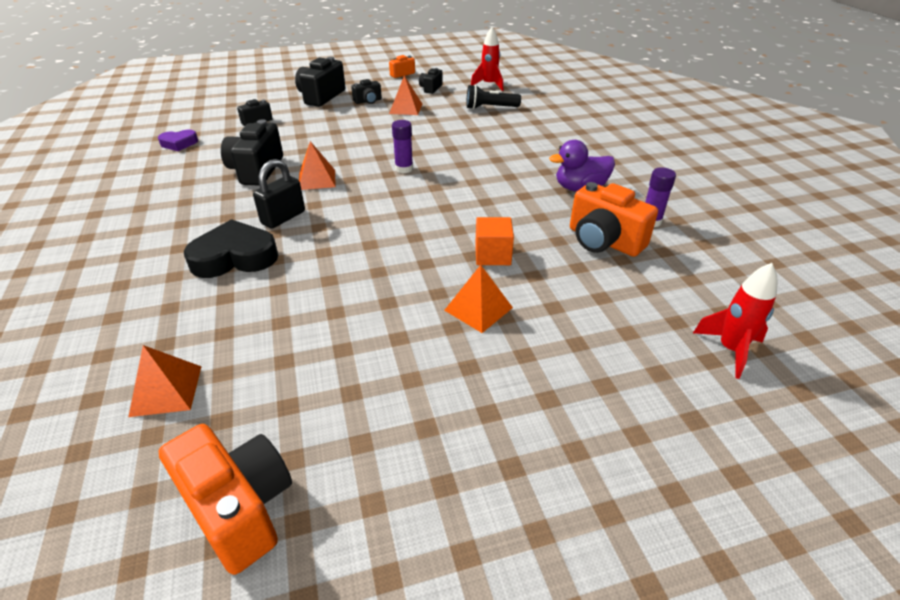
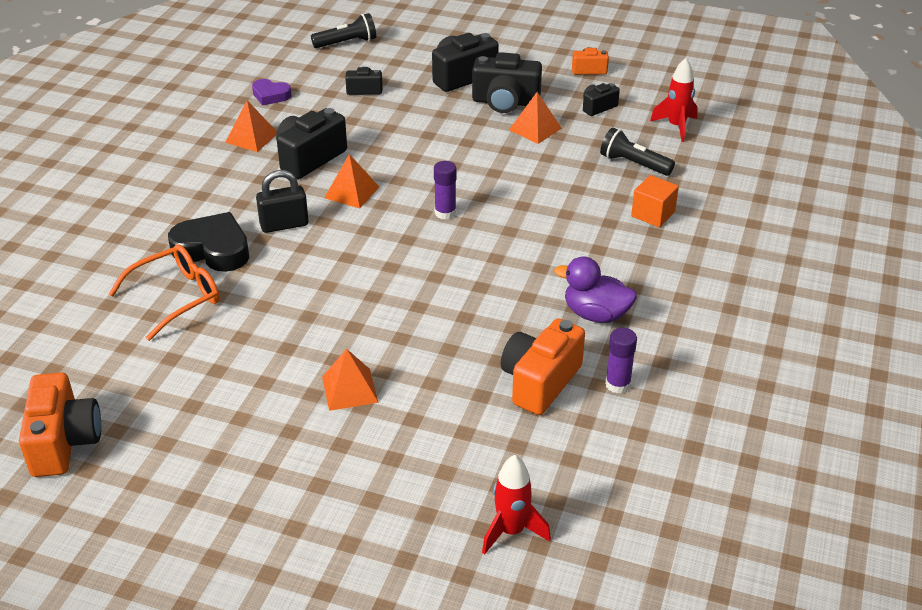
camera: 35 degrees right, 0 degrees up
orange pyramid [128,345,202,417] -> orange pyramid moved to [225,101,277,152]
black camera [351,79,382,104] -> black camera [472,52,542,113], size x1.85
orange cube [475,217,514,265] -> orange cube moved to [631,175,679,228]
orange camera [570,182,658,257] -> orange camera turned 45 degrees clockwise [501,319,585,415]
none -> orange glasses [109,244,220,341]
none -> black flashlight [311,13,376,48]

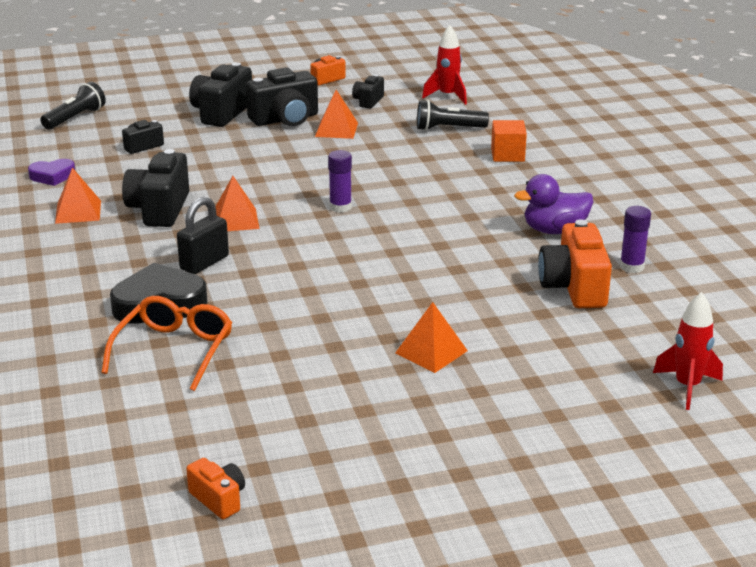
camera: 35 degrees left, 10 degrees down
orange camera [19,373,101,477] -> orange camera [186,458,245,519], size x0.54

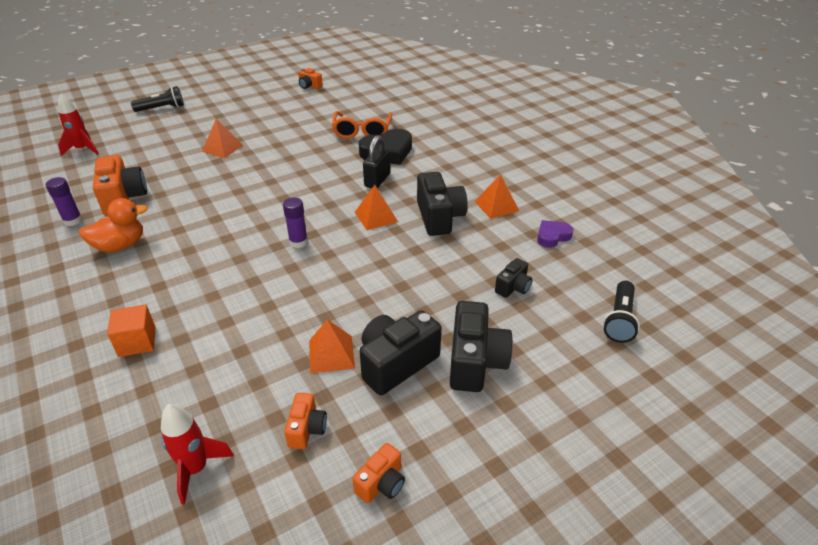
camera: 165 degrees right, 10 degrees up
black camera [352,74,384,109] -> orange camera [284,393,327,449]
black flashlight [417,100,489,131] -> black flashlight moved to [131,86,184,112]
purple duck [514,174,593,234] -> orange duck [79,198,148,252]

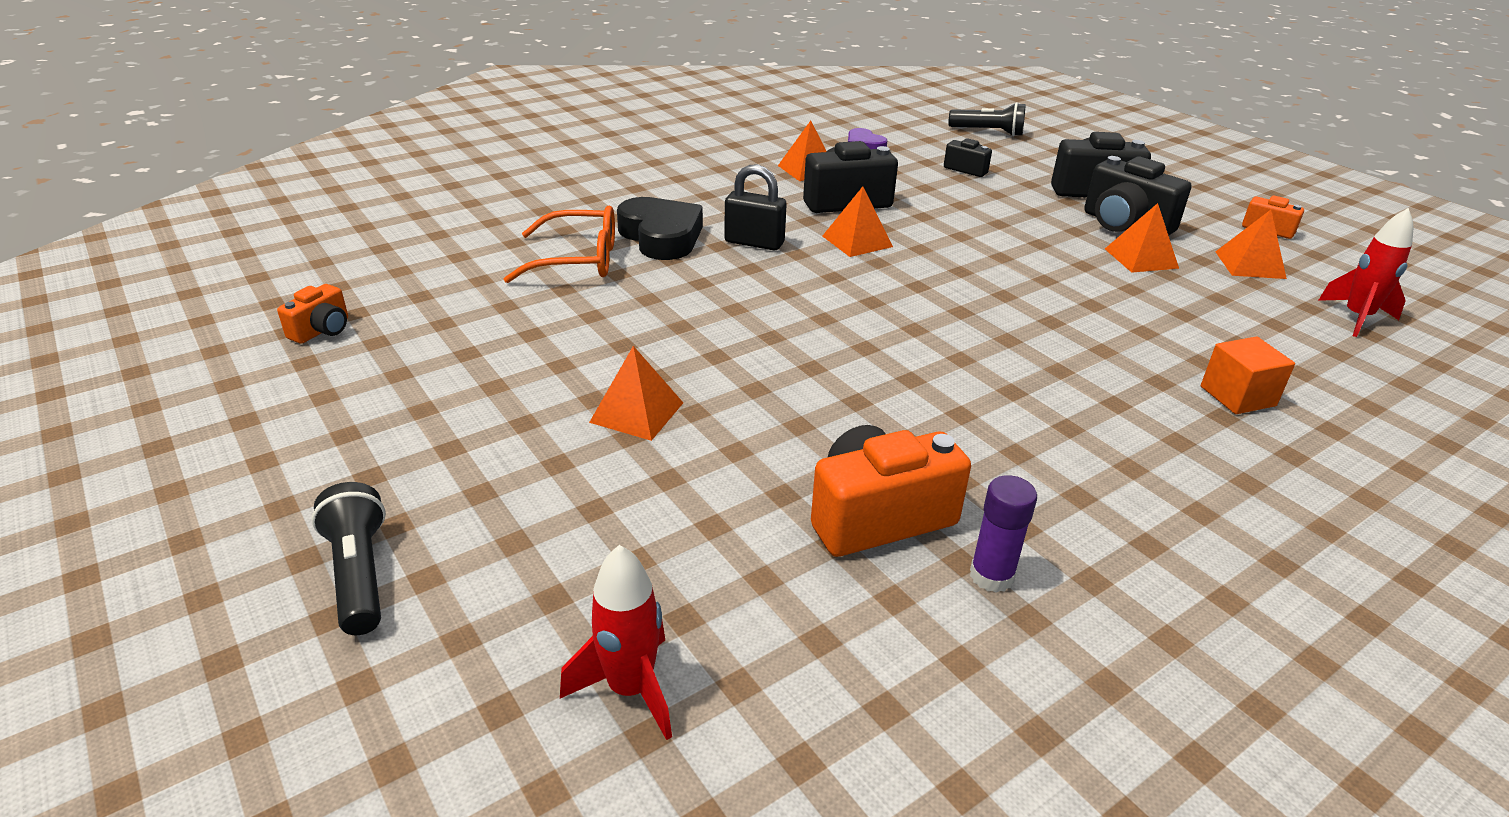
camera: 95 degrees left, 5 degrees down
orange duck [79,198,148,252] -> none
purple glue stick [283,197,308,248] -> none
orange camera [284,393,327,449] -> orange pyramid [1215,210,1287,279]

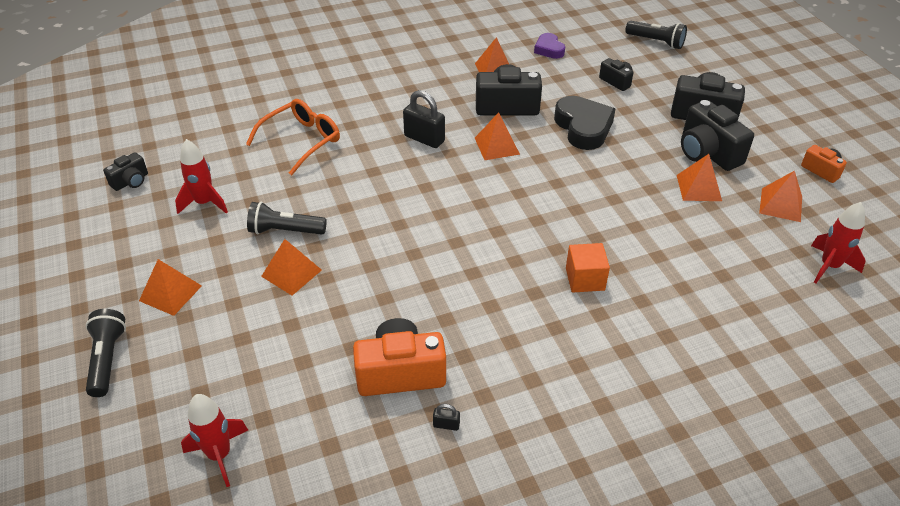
camera: 15 degrees right, 10 degrees up
orange camera [277,284,348,344] -> black camera [103,152,148,191]
orange glasses [504,206,615,283] -> orange glasses turned 60 degrees counterclockwise [246,99,340,175]
black heart [617,197,703,260] -> black heart moved to [554,96,615,150]
purple glue stick [970,475,1037,593] -> black padlock [433,404,460,431]
orange cube [1201,336,1295,414] -> orange cube moved to [566,243,610,293]
none -> orange pyramid [139,259,202,316]
none -> red rocket [175,139,228,214]
none -> black flashlight [247,202,327,235]

